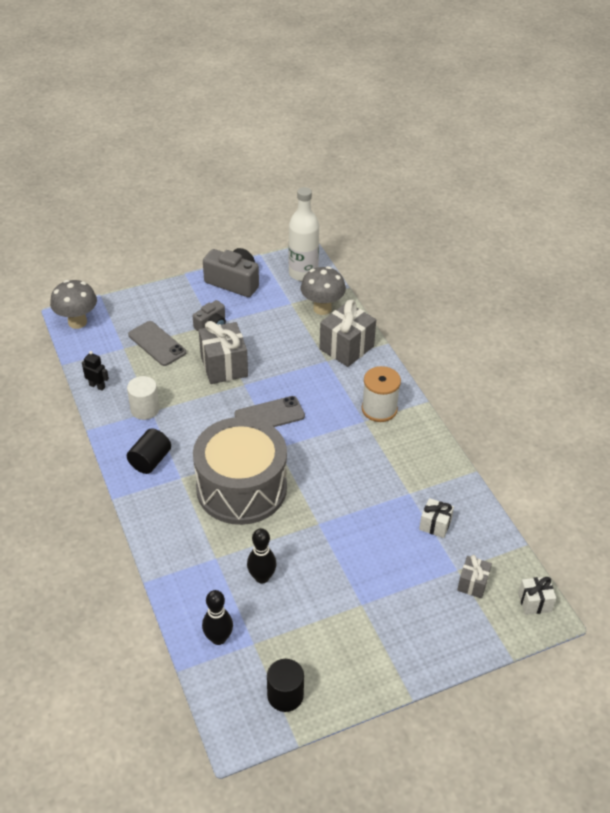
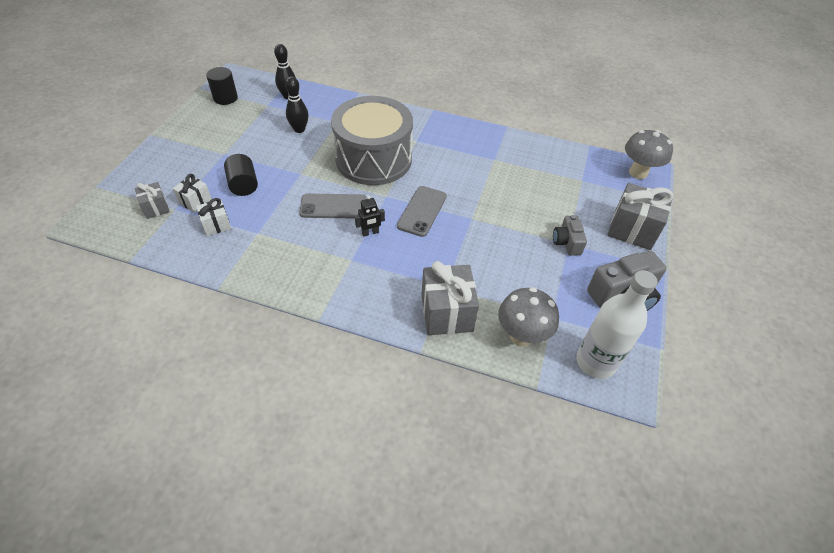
camera: 130 degrees right, 5 degrees up
black robot [82,351,109,390] -> black robot moved to [355,195,385,237]
white cylinder [127,376,160,420] -> none
black cylinder [127,428,171,474] -> black cylinder moved to [224,154,258,196]
grey phone [128,321,186,366] -> grey phone moved to [299,194,367,218]
grey gift [199,321,248,384] -> grey gift moved to [607,183,673,250]
white spool [362,366,401,422] -> none
white gift [518,577,556,615] -> white gift moved to [173,174,212,213]

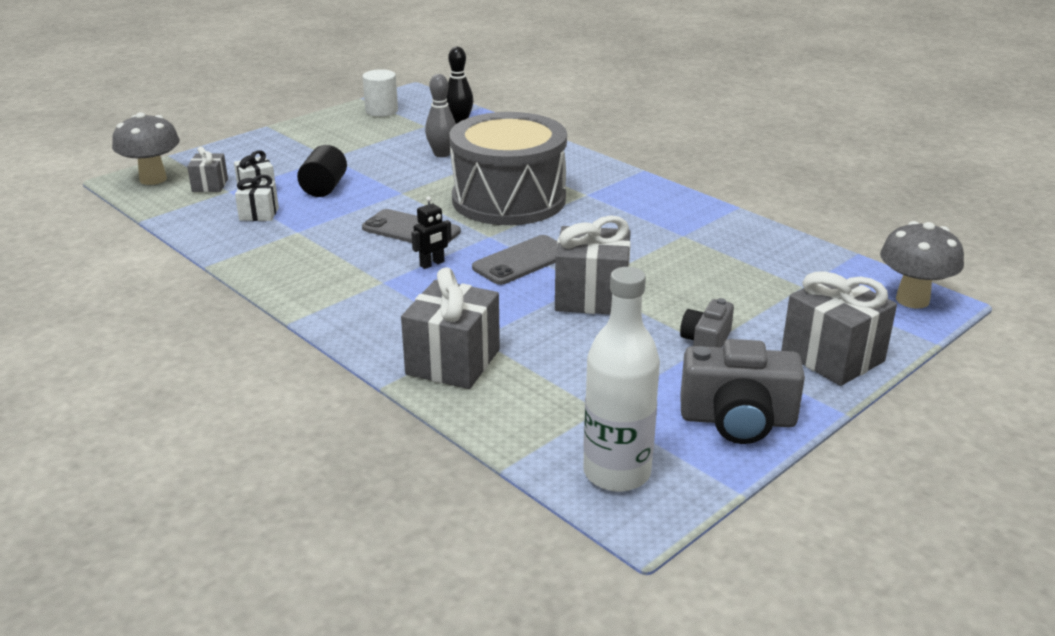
camera: 30 degrees right, 20 degrees down
black cylinder [206,67,238,105] -> white cylinder [362,69,398,117]
black bowling pin [285,76,308,133] -> grey bowling pin [425,74,456,157]
black robot [355,195,385,237] -> black robot turned 45 degrees counterclockwise [411,196,452,269]
grey mushroom [498,287,559,347] -> grey mushroom moved to [112,112,180,185]
none -> grey gift [555,215,631,314]

